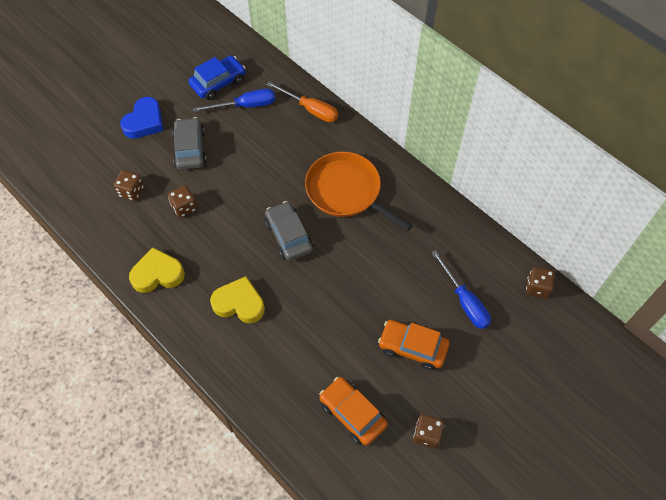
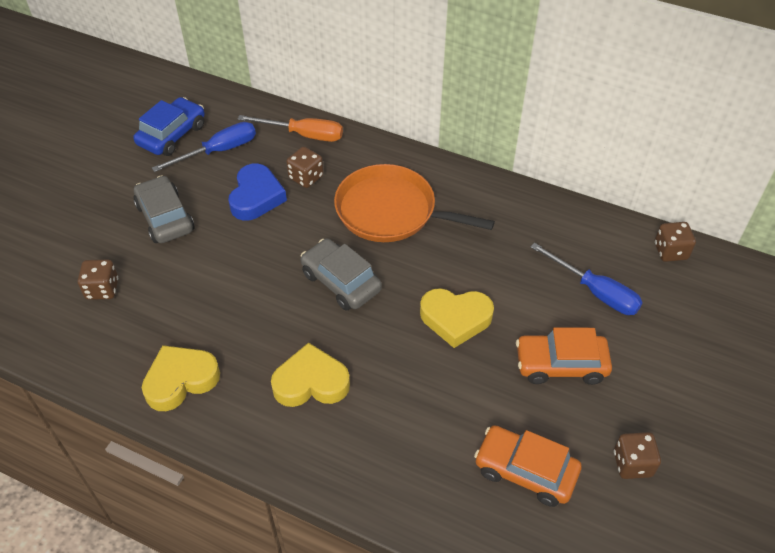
camera: 20 degrees left, 10 degrees down
blue heart [120,97,163,139] -> blue heart moved to [229,164,287,221]
brown dice [168,185,197,218] -> brown dice moved to [286,147,324,188]
none -> yellow heart [420,288,494,348]

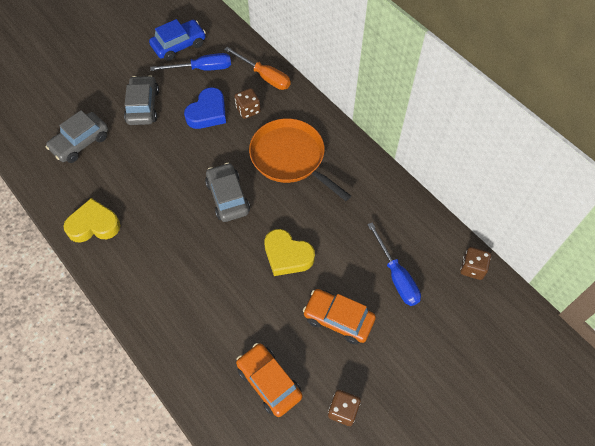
camera: 25 degrees right, 10 degrees up
brown dice [78,260,118,300] -> grey car [46,110,108,163]
yellow heart [271,342,350,407] -> none

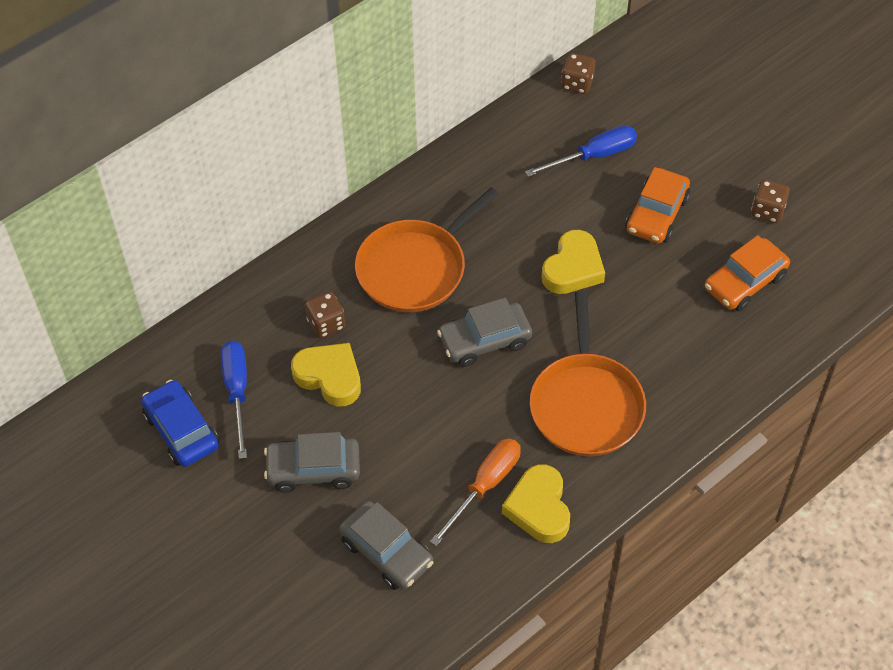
camera: 90 degrees left, 5 degrees down
blue heart [184,88,226,129] -> yellow heart [291,343,361,407]
orange screwdriver [224,47,291,90] -> orange screwdriver moved to [430,439,521,546]
none -> orange pan [530,291,646,456]

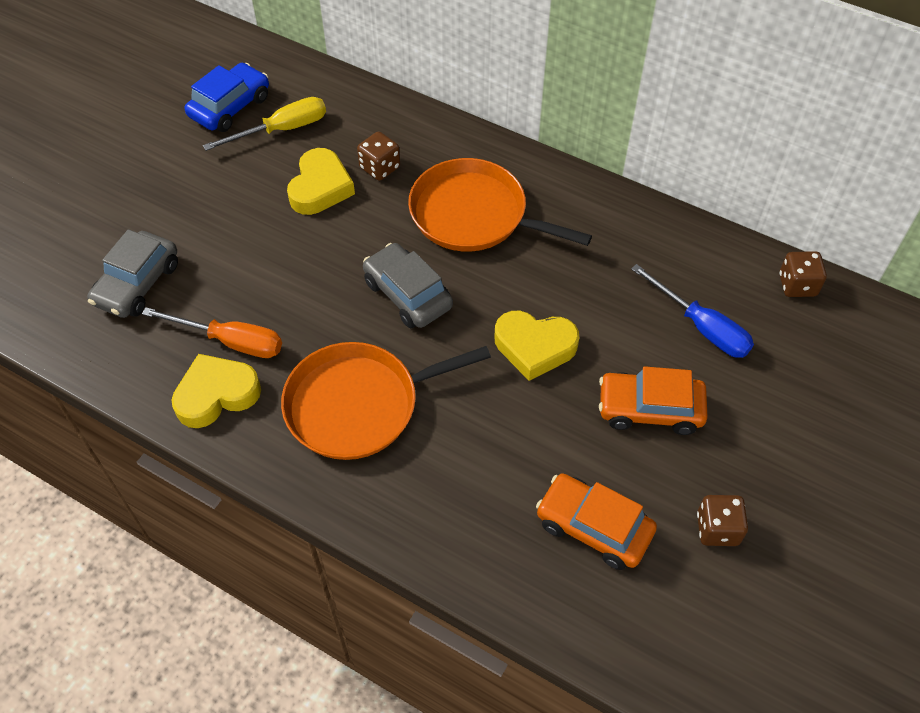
camera: 70 degrees right, 0 degrees up
blue screwdriver [221,341,247,459] -> yellow screwdriver [203,97,326,151]
grey car [264,432,360,492] -> none

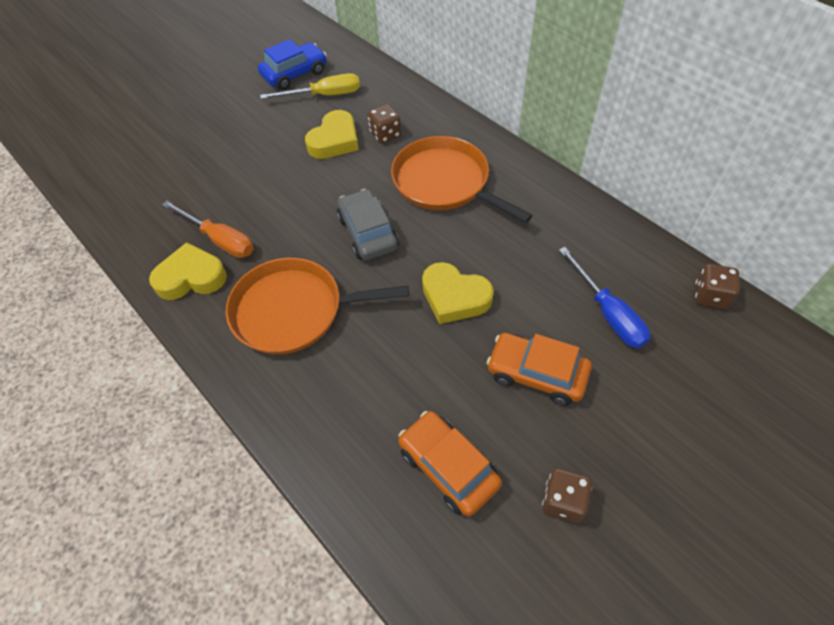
camera: 20 degrees right, 0 degrees up
grey car [87,229,178,318] -> none

